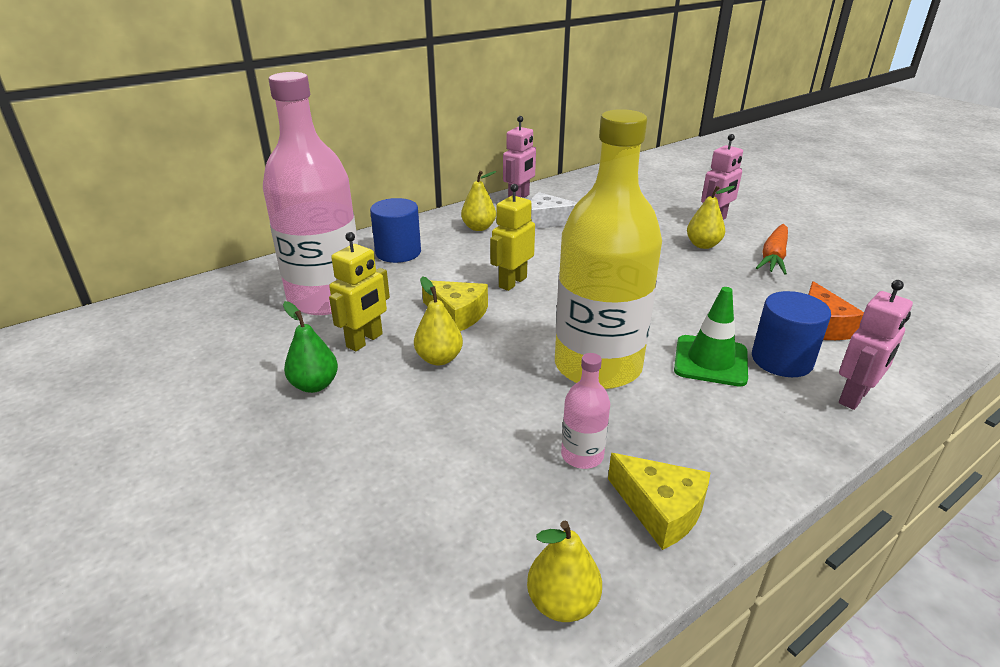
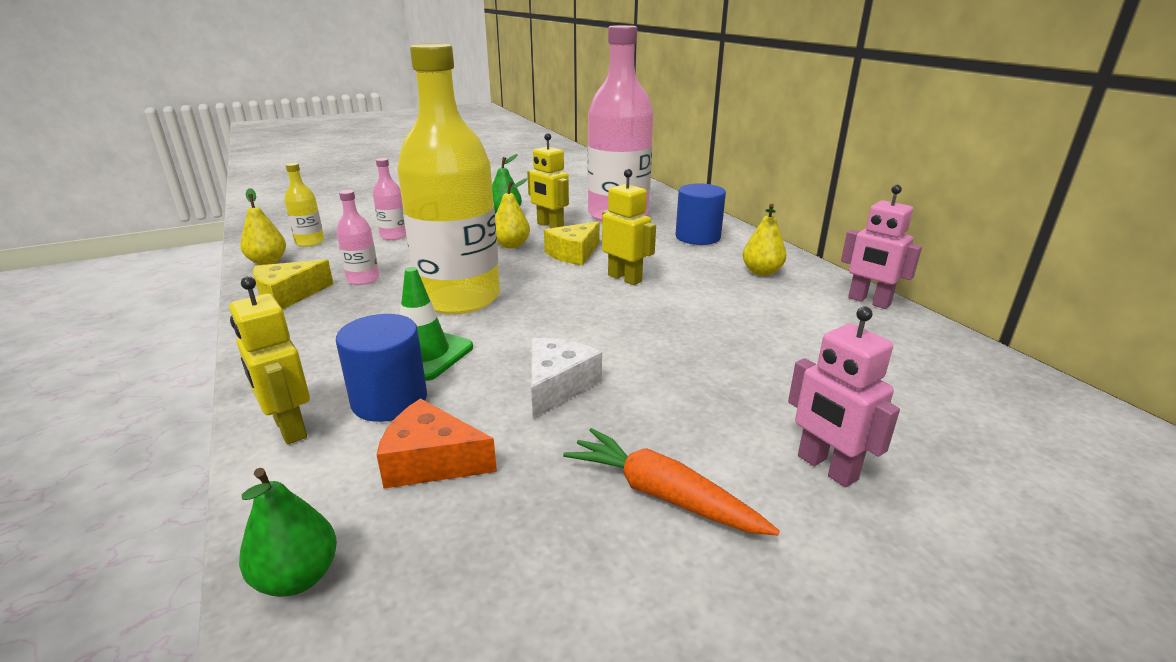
camera: 100 degrees right, 5 degrees down
white cheese [531,192,578,229] -> white cheese moved to [531,338,602,419]
yellow pear [687,186,735,249] -> none
pink robot [839,280,913,410] -> yellow robot [229,276,310,445]
none -> green pear [239,468,337,597]
none -> yellow bottle [284,163,324,247]
none -> pink bottle [373,158,406,240]

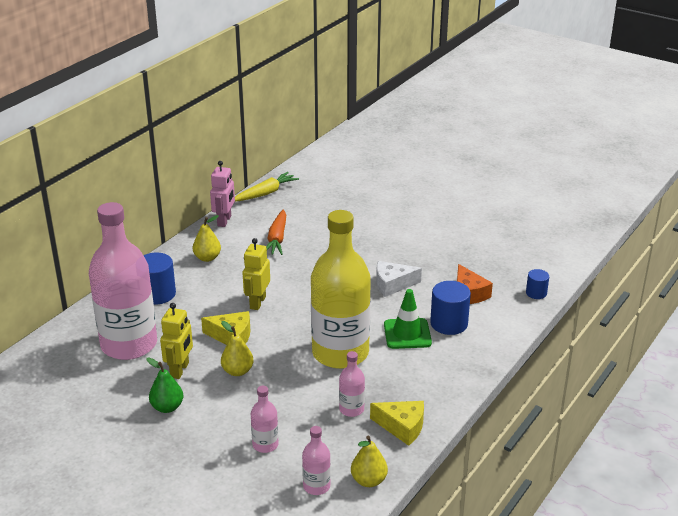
camera: 120 degrees left, 5 degrees up
yellow robot [229,276,310,445] -> none
green pear [239,468,337,597] -> blue cylinder [526,269,549,299]
yellow bottle [284,163,324,247] -> pink bottle [302,426,331,495]
orange carrot [563,428,780,536] -> orange carrot moved to [266,209,286,255]
pink robot [788,306,900,487] -> none
none -> yellow carrot [235,172,299,201]

